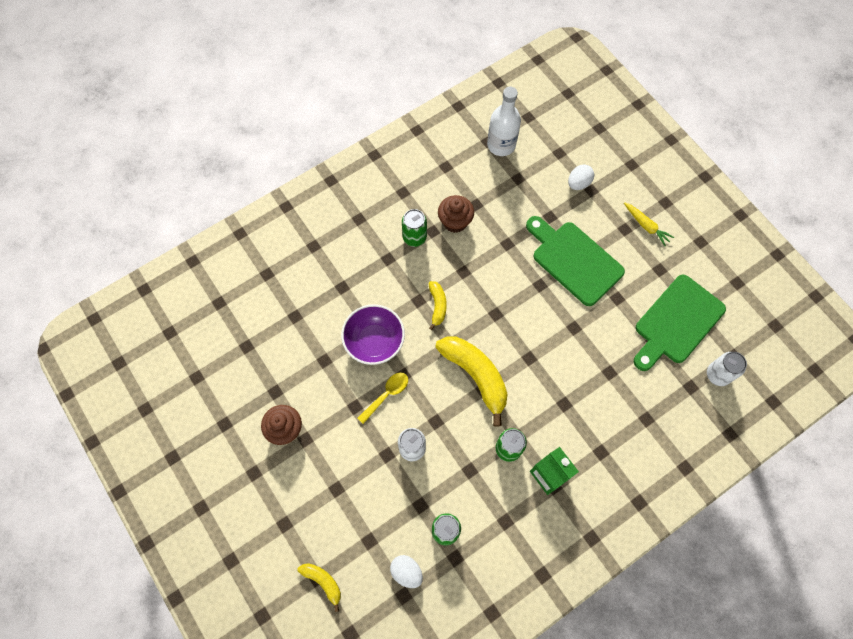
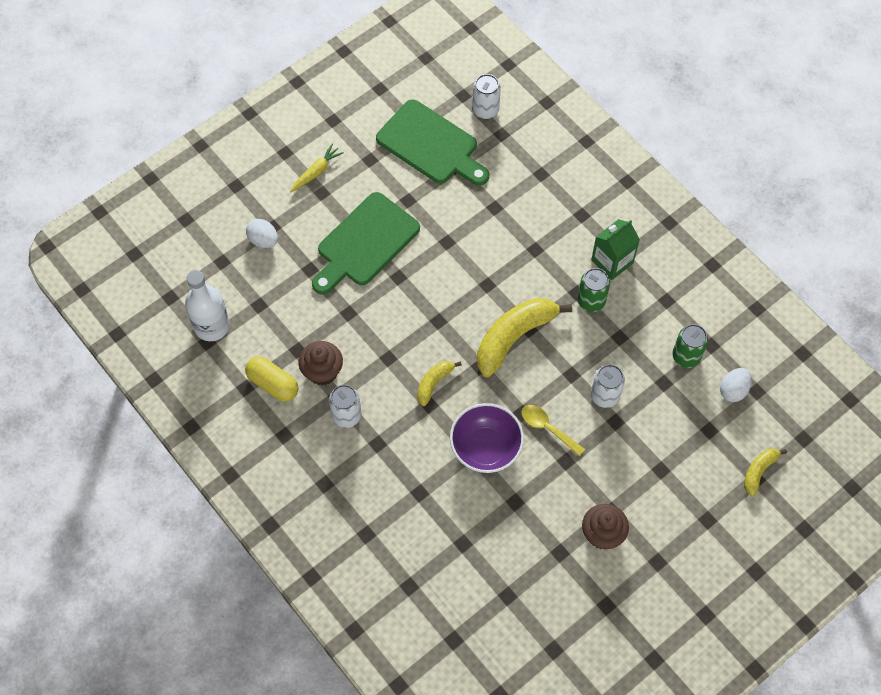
camera: 95 degrees left, 5 degrees down
green can [402,209,427,247] -> white can [329,385,362,428]
yellow banana [429,281,447,330] -> yellow banana turned 45 degrees counterclockwise [417,361,462,406]
none -> yellow capsule [245,356,298,402]

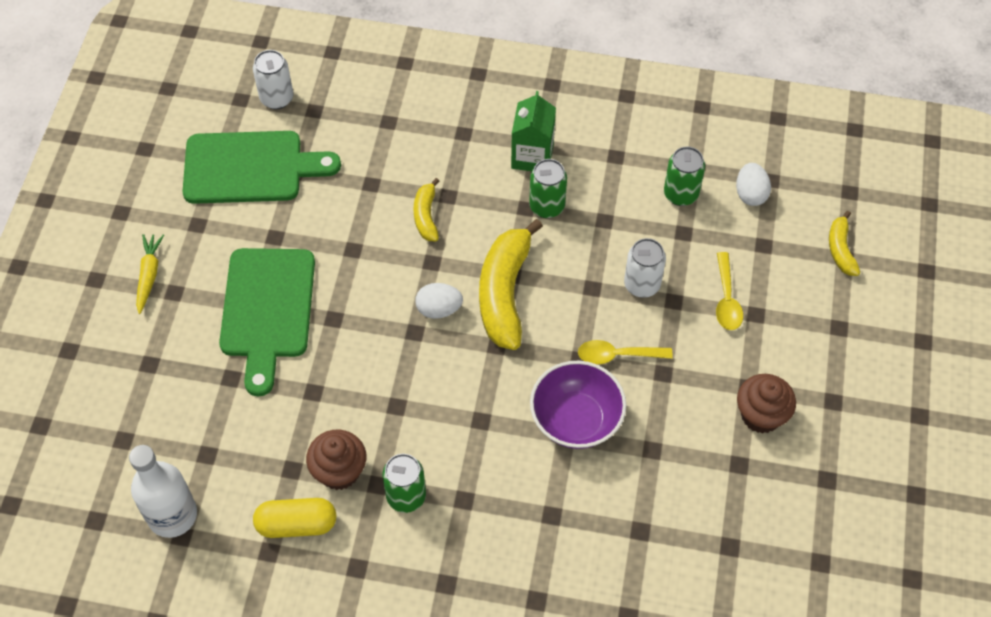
camera: 40 degrees left, 5 degrees down
white egg [246,219,278,248] -> white egg moved to [415,283,463,319]
white can [329,385,362,428] -> green can [382,454,426,513]
yellow banana [417,361,462,406] -> yellow banana moved to [414,178,439,241]
none -> yellow spoon [716,252,743,330]

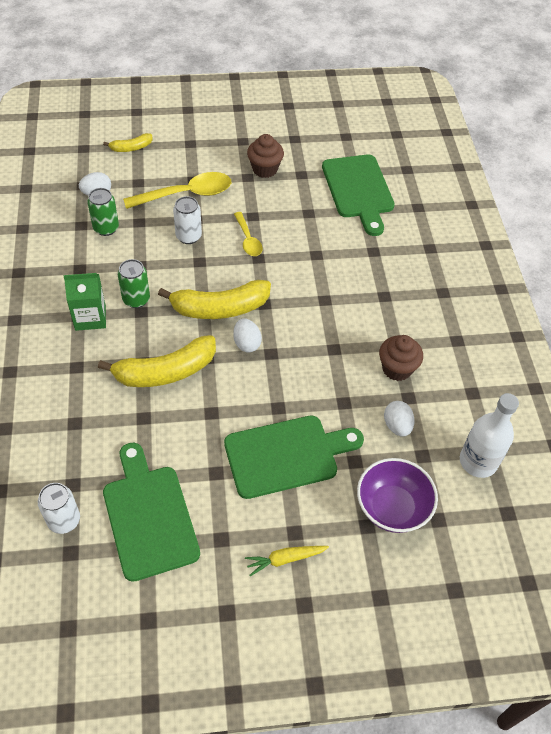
camera: 110 degrees left, 5 degrees down
yellow capsule [253,498,336,538] -> none
green can [382,454,426,513] -> none
yellow banana [414,178,439,241] -> yellow banana [98,335,216,387], size x1.96
purple bowl [530,361,626,449] -> purple bowl moved to [357,458,438,533]
yellow spoon [716,252,743,330] -> yellow spoon [123,172,231,209], size x1.74
none -> green cutting board [322,155,395,236]
none -> white egg [384,401,415,437]

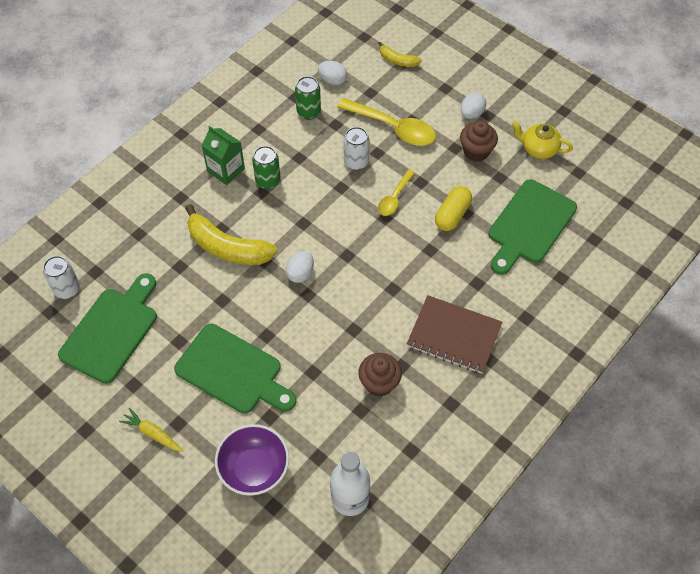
camera: 50 degrees right, 5 degrees up
yellow banana [158,280,271,319] -> none
white egg [384,401,415,437] -> white egg moved to [461,92,486,119]
none -> brown notebook [407,295,502,374]
none -> yellow capsule [435,186,472,231]
none -> yellow teapot [512,121,573,159]

